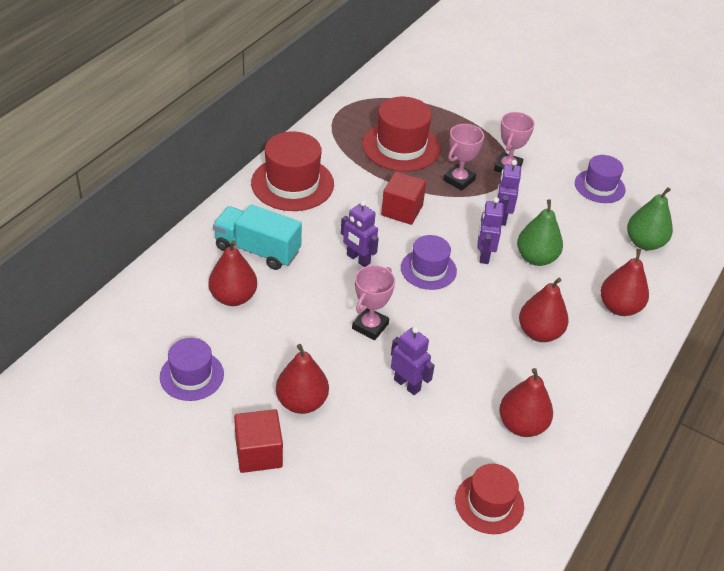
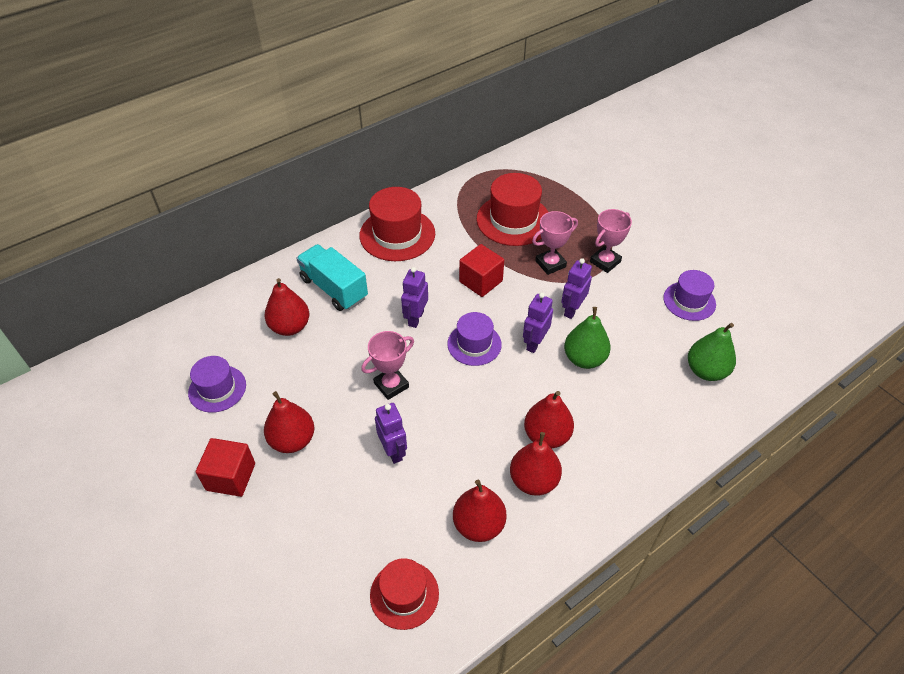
camera: 25 degrees right, 5 degrees up
purple robot [341,200,379,267] -> purple robot turned 45 degrees clockwise [401,267,428,328]
red pear [600,249,649,316] -> red pear moved to [510,432,562,496]

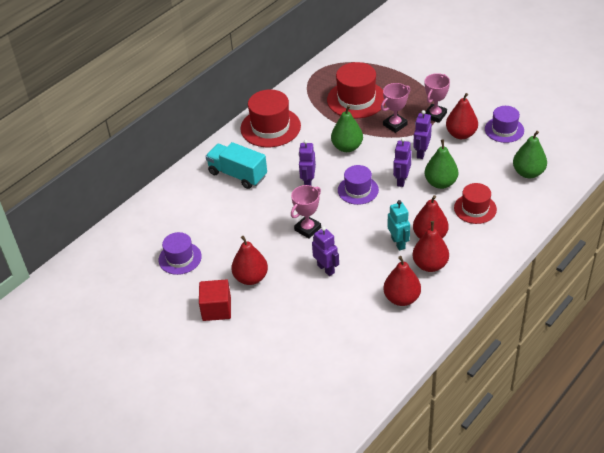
camera: 10 degrees left, 5 degrees down
red pear [265,278,309,336] -> red pear moved to [446,93,478,139]
red hat [370,558,439,630] -> red hat moved to [454,183,497,224]
red cube [459,244,504,297] -> green pear [331,105,363,152]
none -> turquoise robot [388,200,410,251]

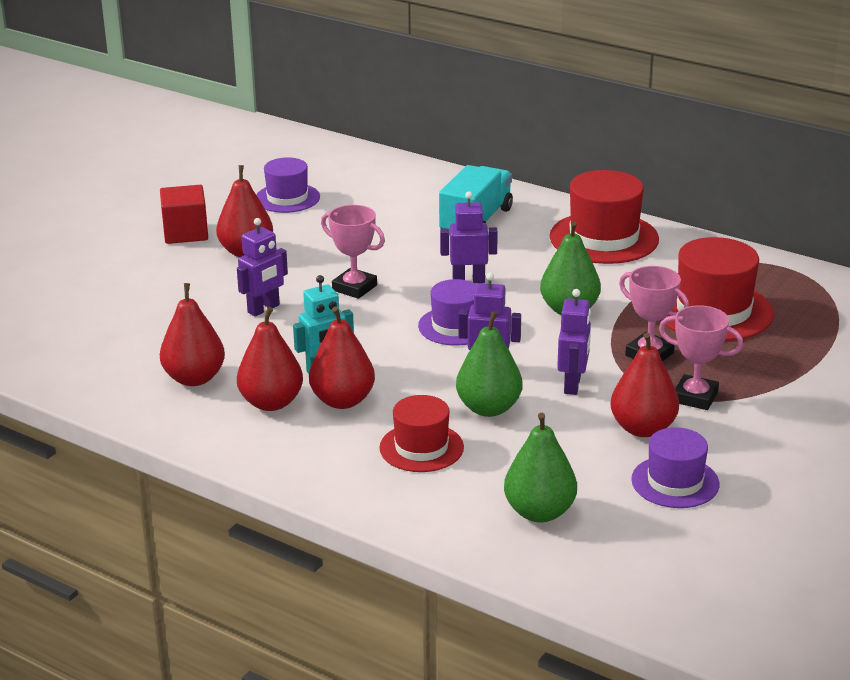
camera: 80 degrees right, 15 degrees down
purple robot [413,110,432,159] -> purple robot turned 90 degrees clockwise [557,289,591,395]

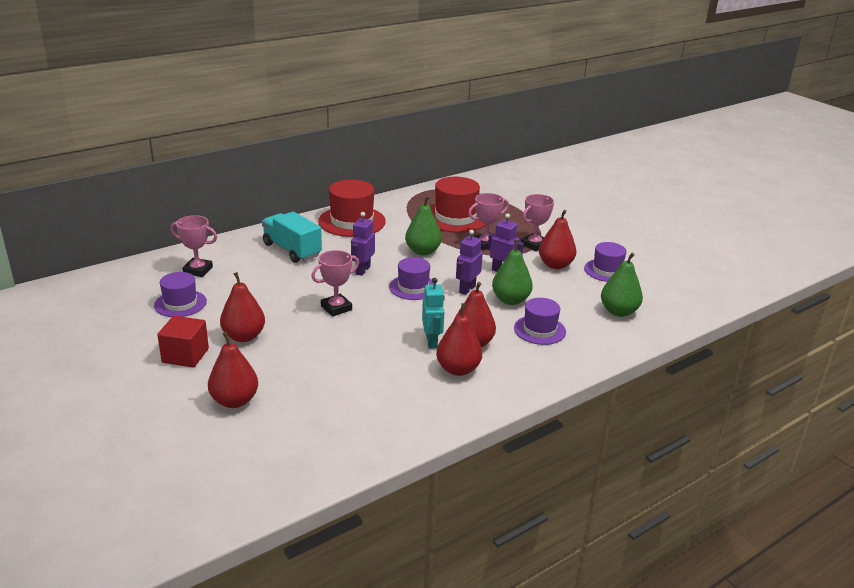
camera: 70 degrees left, 0 degrees up
red pear [160,283,225,386] -> red pear moved to [208,332,258,408]
purple robot [237,218,288,316] -> none
red hat [379,395,464,472] -> purple hat [514,298,566,345]
none -> pink trophy [170,215,217,277]

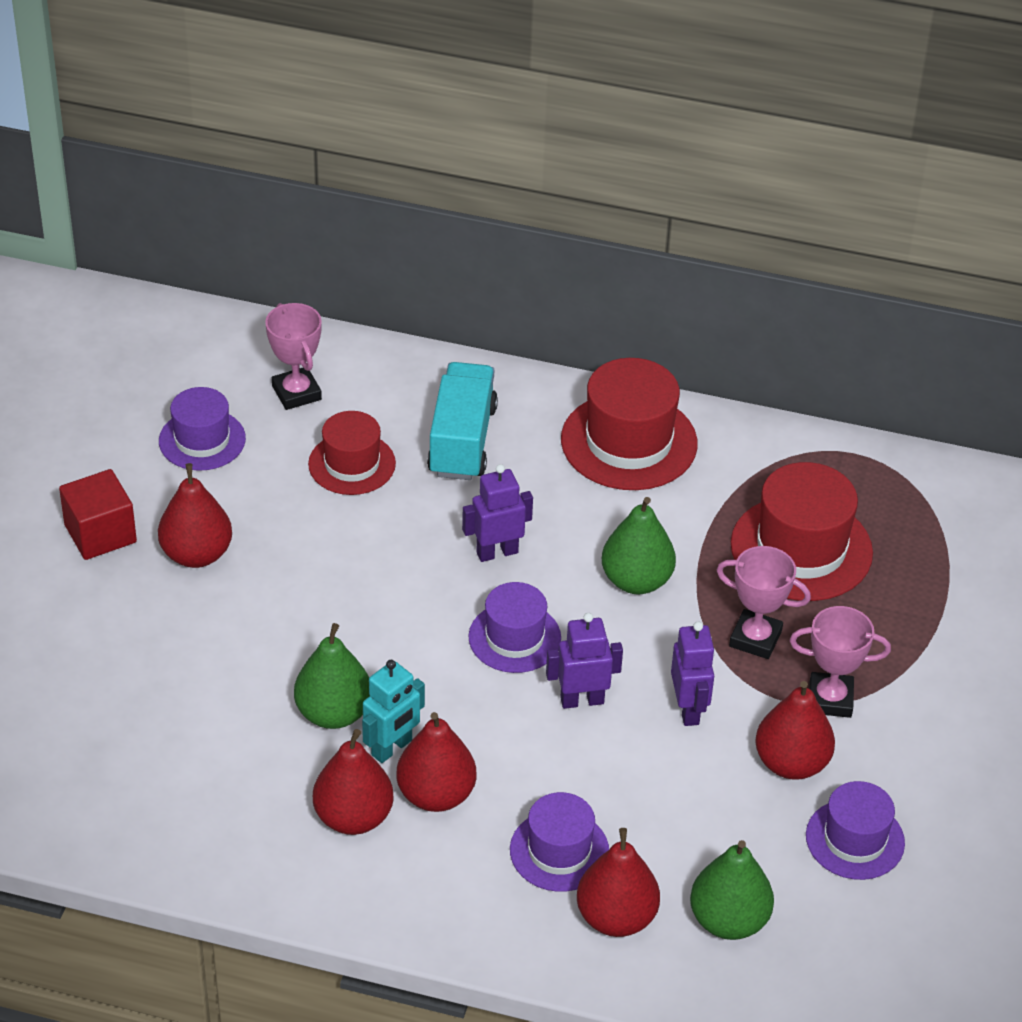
camera: 50 degrees right, 15 degrees up
red pear [208,332,258,408] -> red pear moved to [577,828,660,937]
pink trophy [311,250,359,317] -> none
green pear [492,240,533,305] -> green pear moved to [294,623,370,729]
none -> red hat [308,411,396,495]

